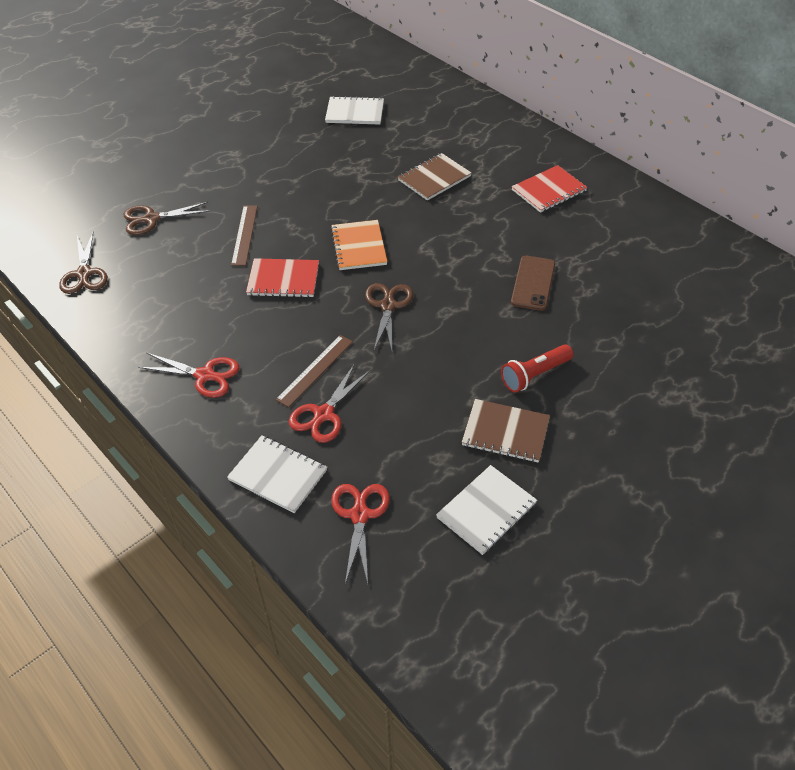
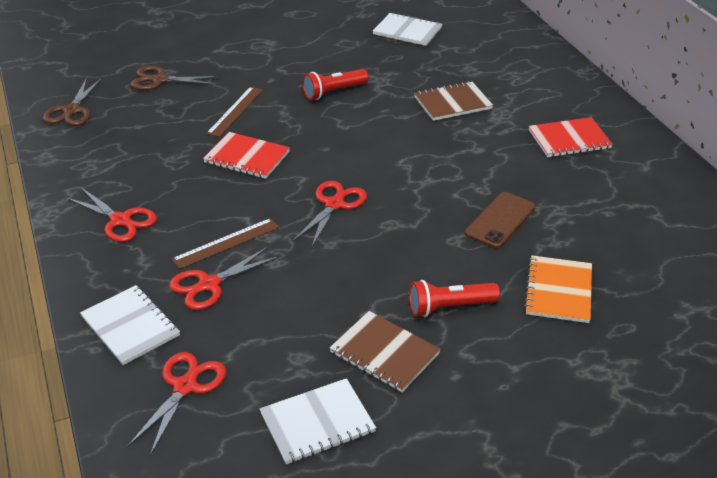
camera: 20 degrees right, 10 degrees down
orange notebook [330,220,387,270] -> orange notebook moved to [524,255,592,323]
brown scissors [365,283,413,350] -> red scissors [293,181,367,246]
none -> red flashlight [302,69,369,100]

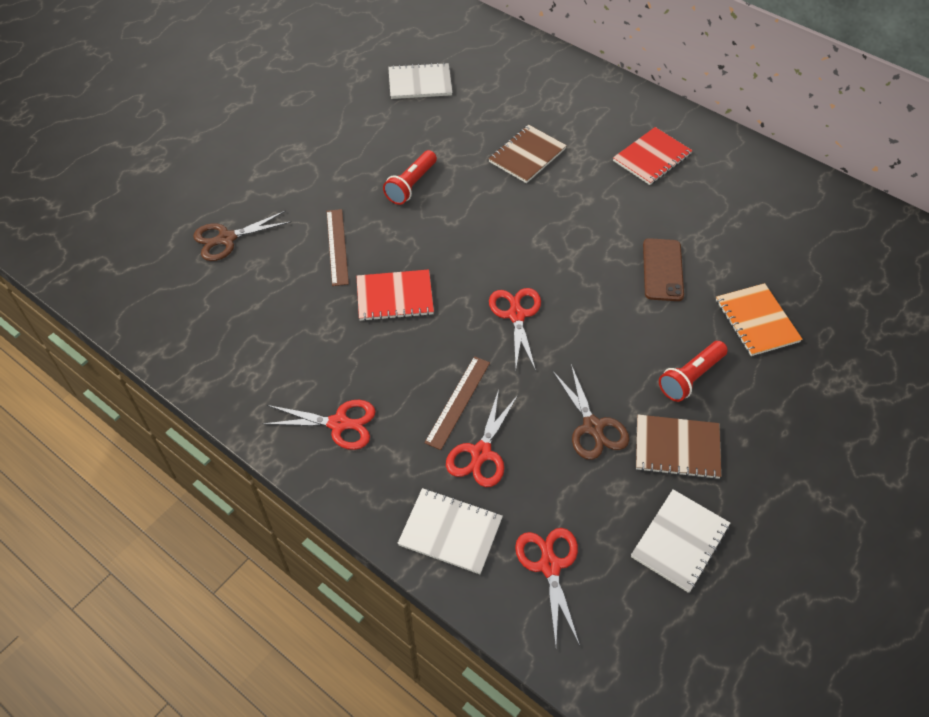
camera: 30 degrees left, 15 degrees up
brown scissors [43,78,102,126] -> brown scissors moved to [552,364,629,460]

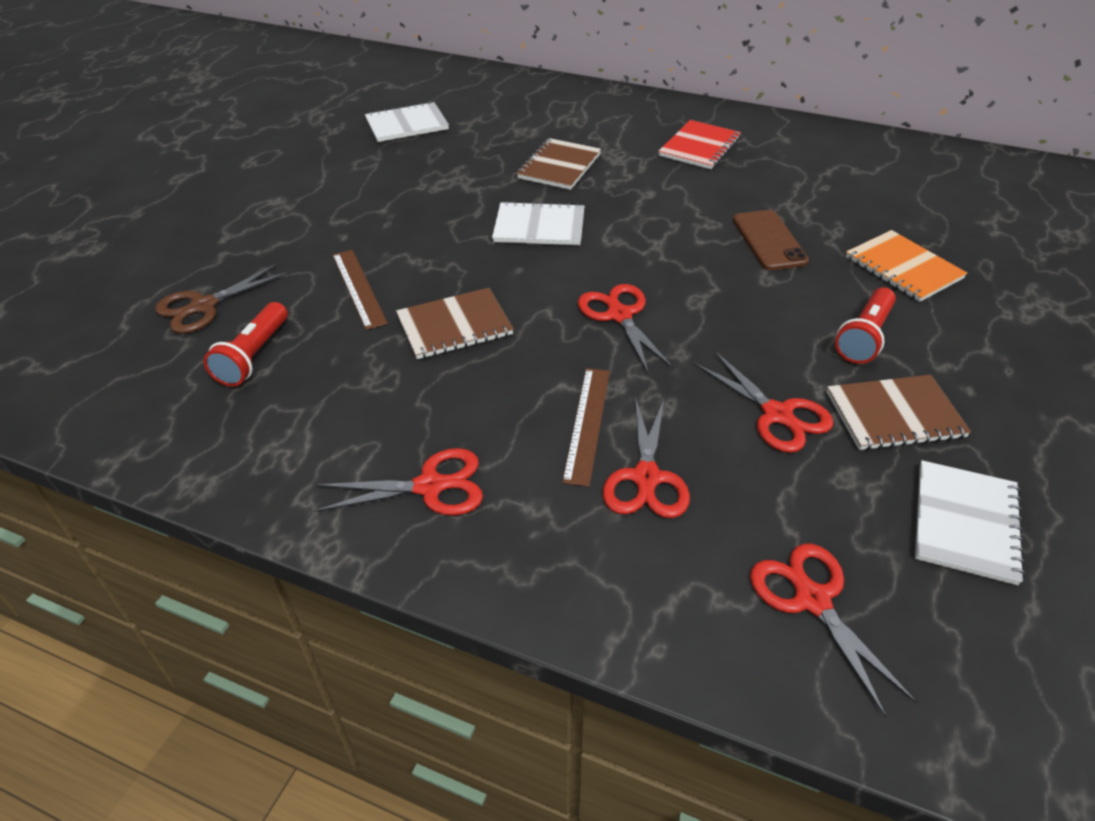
camera: 15 degrees left, 10 degrees down
red notebook [356,270,434,321] -> brown notebook [396,288,514,359]
red flashlight [383,150,437,205] -> red flashlight moved to [203,302,288,387]
white notebook [398,488,503,574] -> white notebook moved to [492,201,584,245]
brown scissors [552,364,629,460] -> red scissors [694,351,834,453]

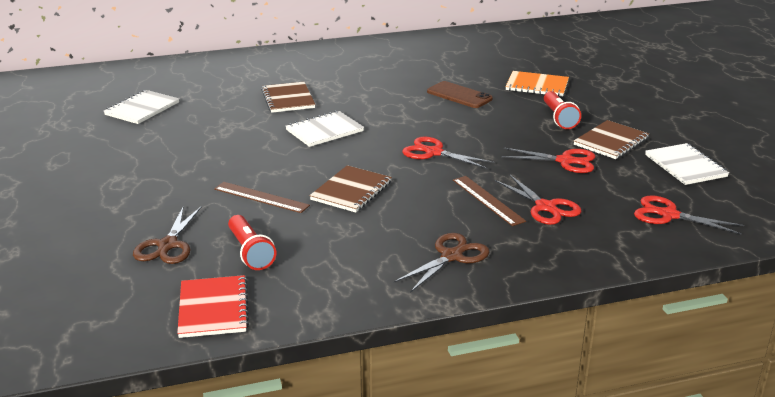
camera: 40 degrees left, 15 degrees down
red scissors [314,448,483,516] -> brown scissors [394,233,489,293]
red notebook [658,120,741,169] -> red notebook moved to [177,275,249,338]

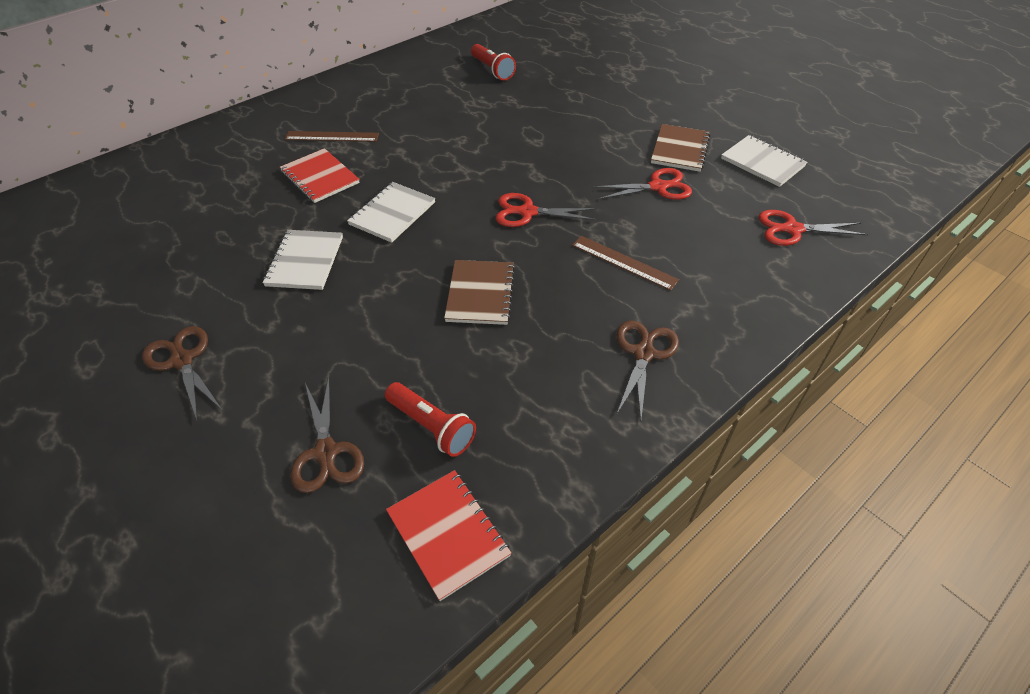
camera: 25 degrees left, 20 degrees up
white notebook [104,90,179,124] -> white notebook moved to [263,230,343,290]
brown ruler [214,182,310,213] -> brown ruler moved to [285,131,379,142]
brown notebook [261,82,315,113] -> red notebook [280,148,360,203]
brown phone [427,81,493,108] -> none
red scissors [495,174,581,225] -> none
orange notebook [505,71,569,96] -> none
red flashlight [544,91,581,129] -> red flashlight moved to [471,44,516,80]
none -> brown scissors [142,326,222,422]

